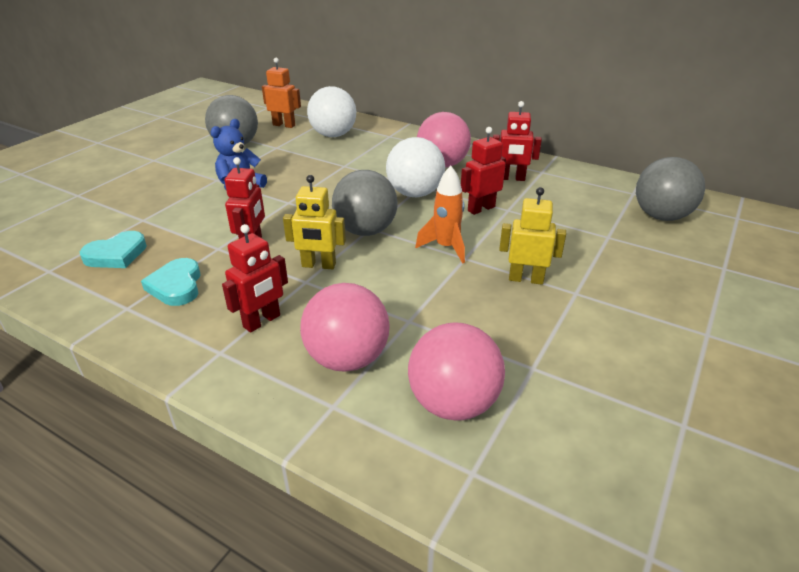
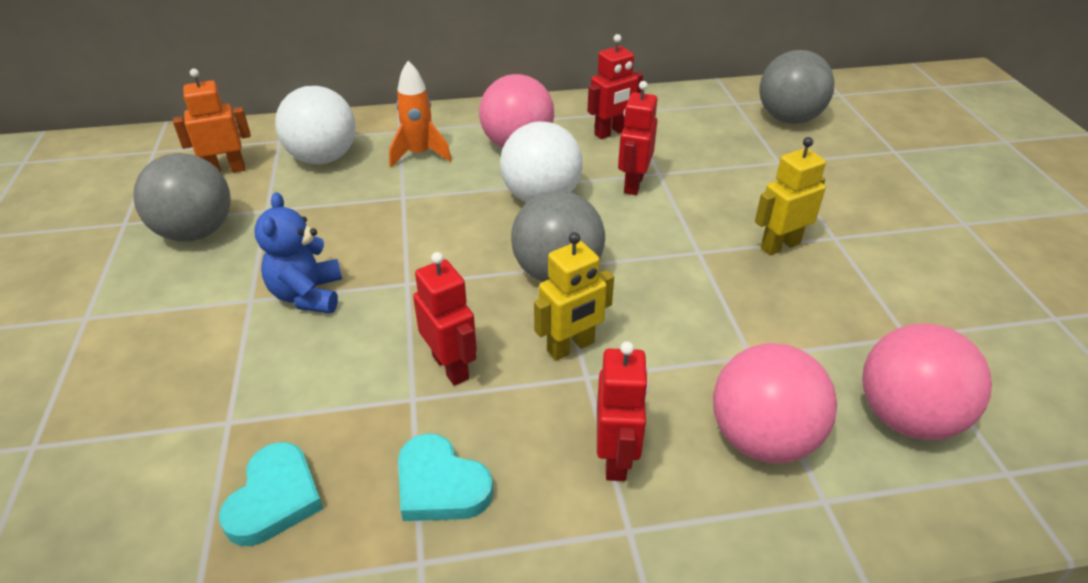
camera: 40 degrees left, 5 degrees up
orange rocket [415,166,465,264] -> orange rocket moved to [389,61,452,167]

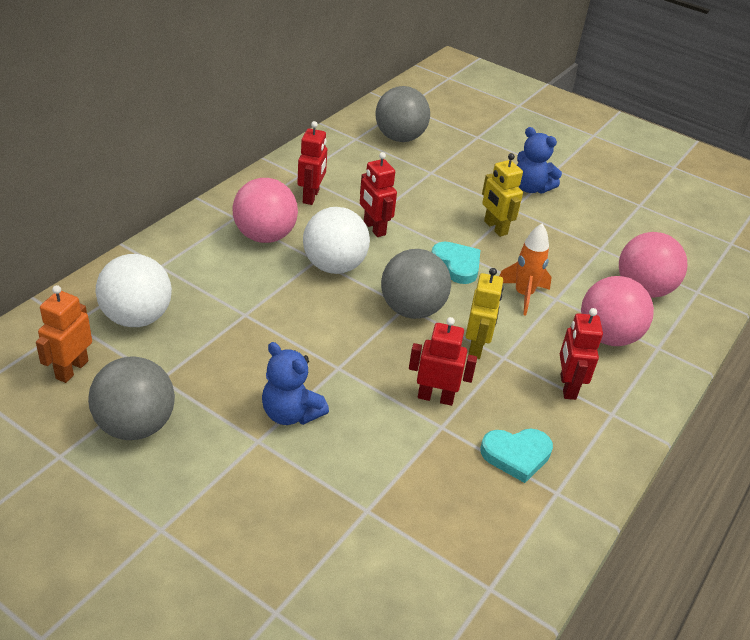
camera: 50 degrees left, 0 degrees up
turquoise heart [219,442,323,546] -> turquoise heart moved to [432,242,480,284]
orange rocket [389,61,452,167] -> orange rocket moved to [500,224,552,315]
red robot [597,341,649,481] -> red robot turned 135 degrees counterclockwise [560,308,603,400]
yellow robot [755,137,826,255] -> yellow robot turned 45 degrees counterclockwise [482,153,523,237]
none -> blue teddy bear [517,127,562,194]

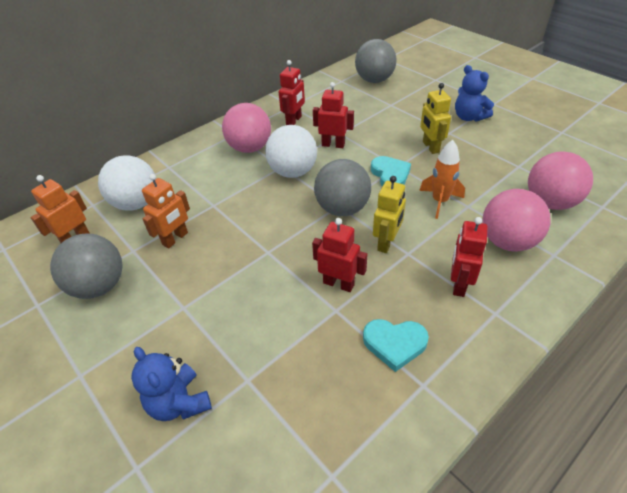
camera: 20 degrees right, 5 degrees up
blue teddy bear [262,342,329,425] -> blue teddy bear moved to [131,347,212,421]
red robot [360,152,397,237] -> red robot turned 120 degrees clockwise [313,82,354,148]
none -> orange robot [142,174,190,248]

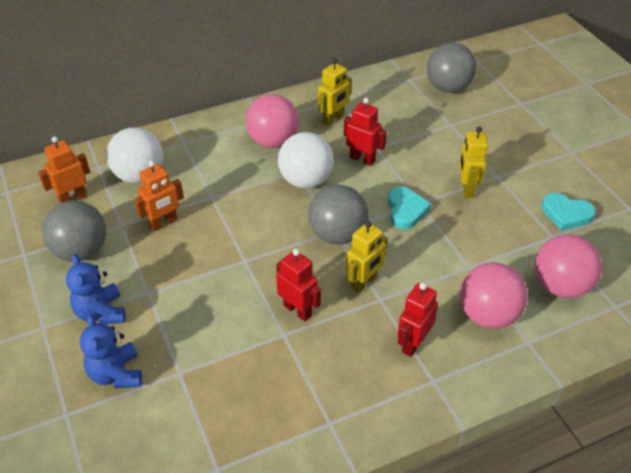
camera: 15 degrees right, 0 degrees up
red robot [279,60,305,125] -> yellow robot [318,58,352,126]
turquoise heart [363,319,429,372] -> turquoise heart moved to [542,193,595,231]
orange rocket [419,140,465,219] -> none
blue teddy bear [455,65,494,122] -> blue teddy bear moved to [66,254,125,324]

